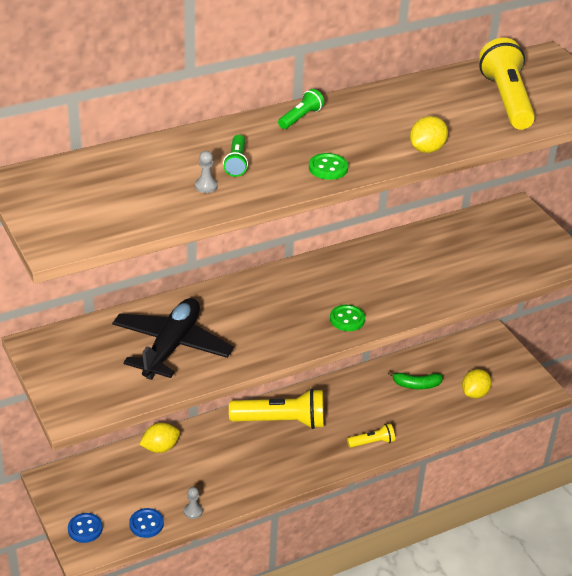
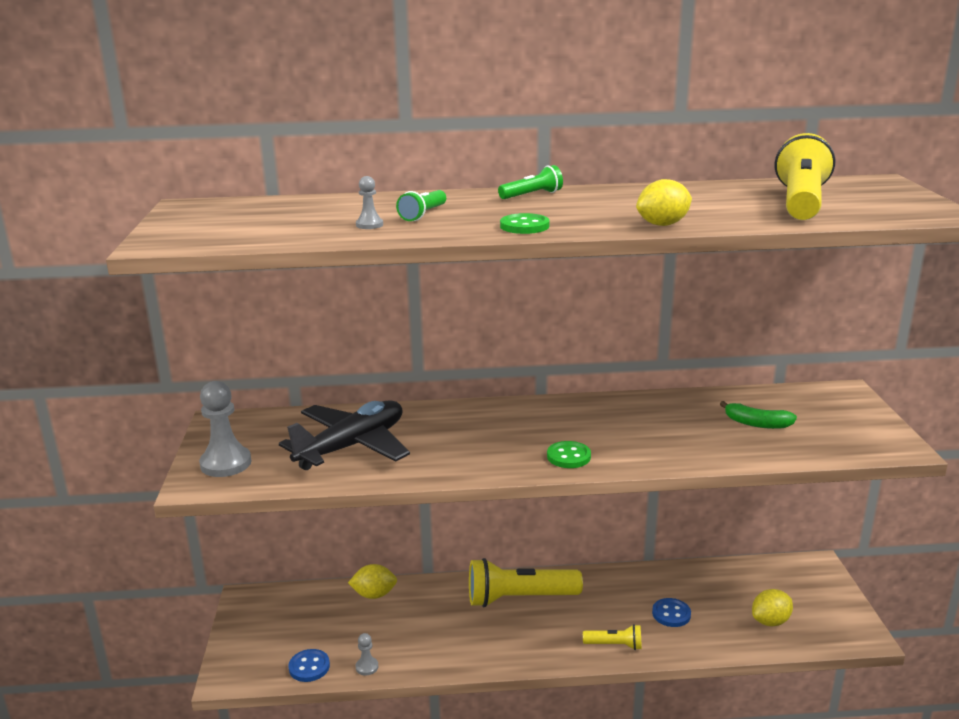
camera: 25 degrees right, 15 degrees down
blue button [68,513,103,543] -> blue button moved to [652,598,691,627]
yellow flashlight [229,389,324,429] -> yellow flashlight turned 150 degrees clockwise [469,558,583,607]
green banana [388,370,443,389] -> green banana moved to [720,401,797,429]
none -> grey pawn [199,381,251,477]

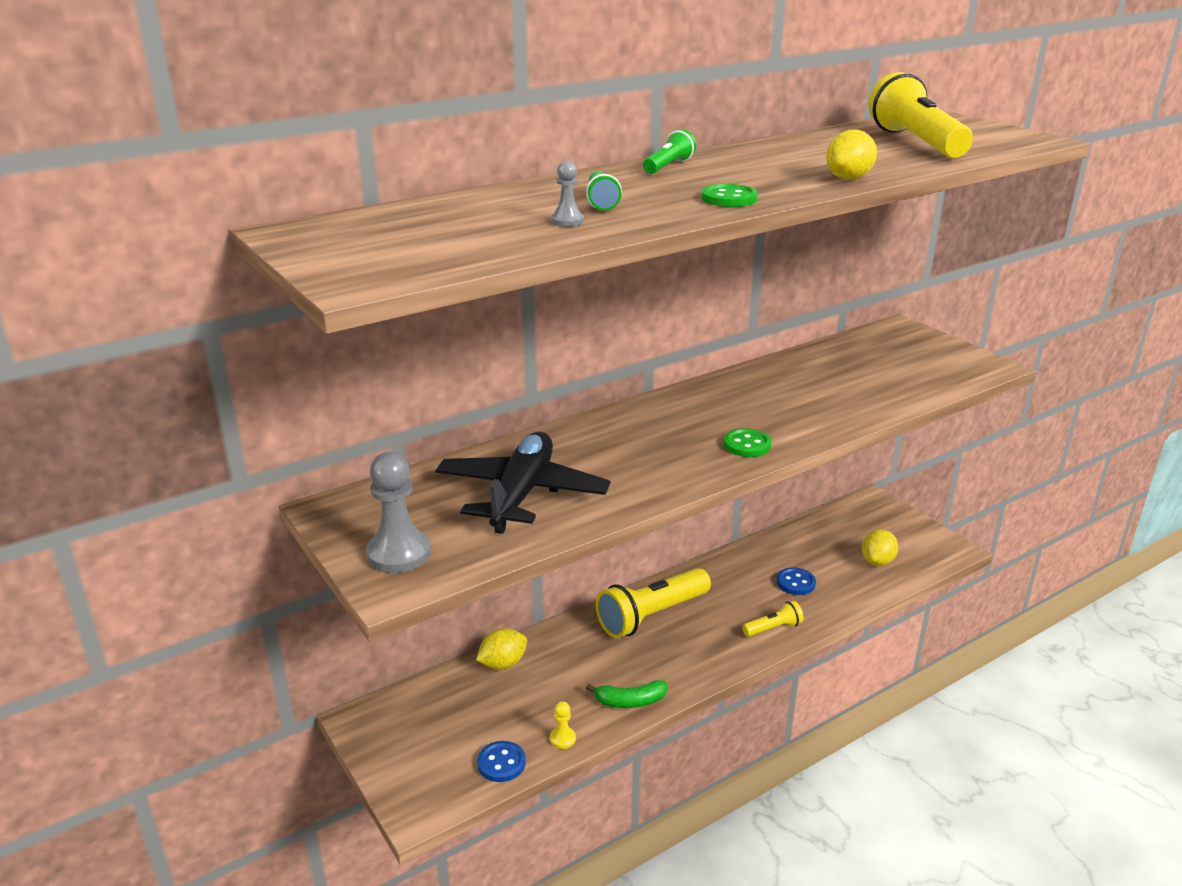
camera: 30 degrees left, 5 degrees up
grey pawn [356,633,378,676] -> yellow pawn [550,701,576,749]
green banana [720,401,797,429] -> green banana moved to [586,680,667,708]

